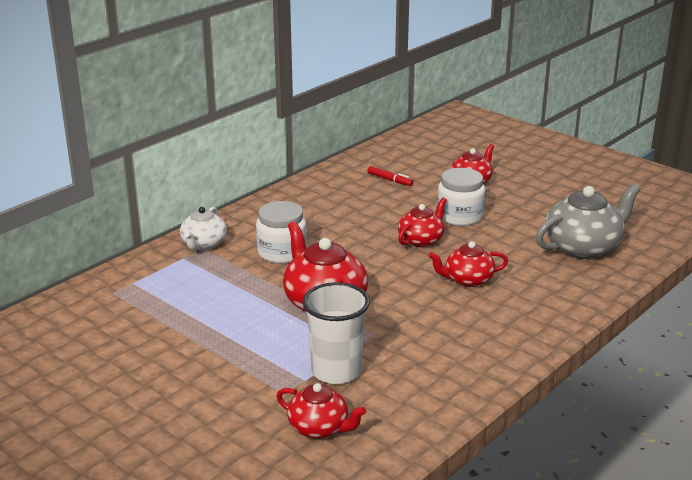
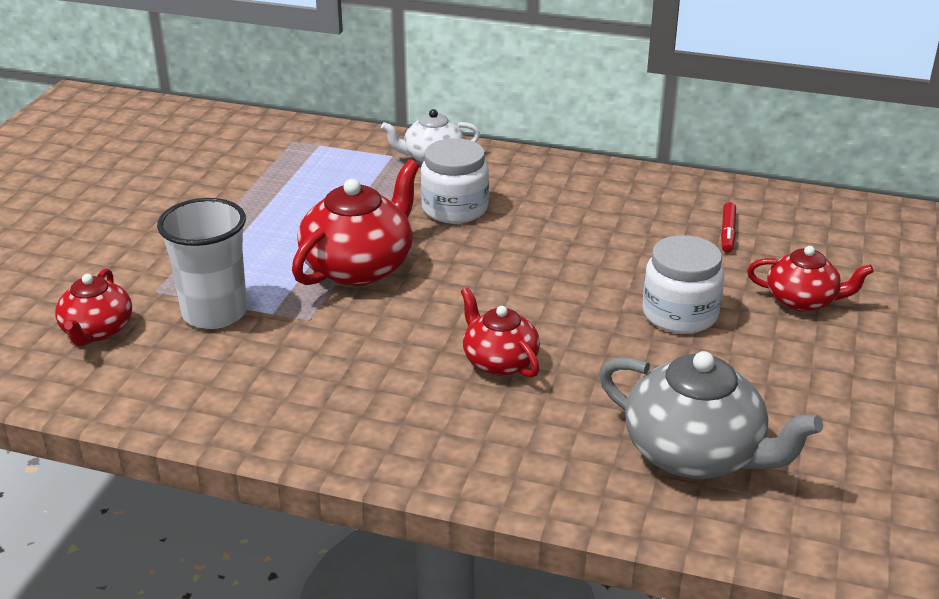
camera: 65 degrees right, 5 degrees up
red teapot [398,198,447,247] -> none

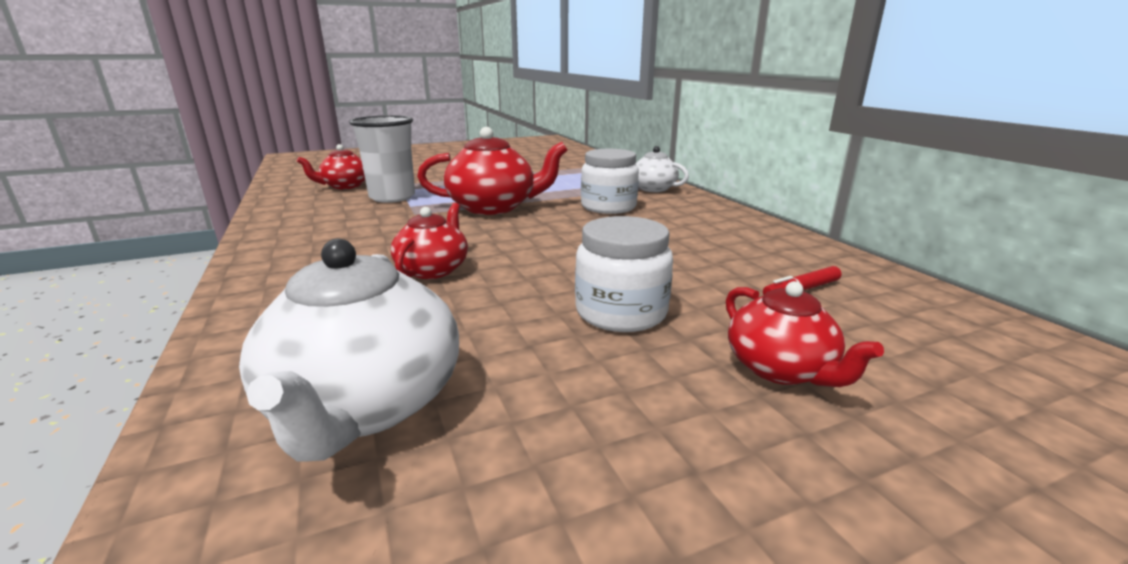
camera: 50 degrees right, 10 degrees down
grey teapot [599,351,823,479] -> white teapot [239,238,459,461]

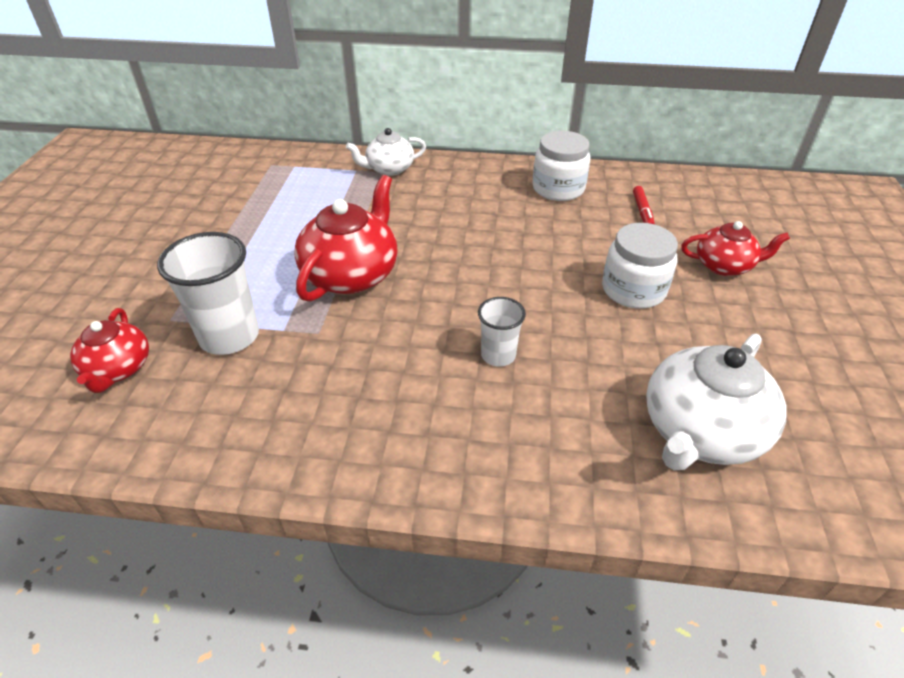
camera: 60 degrees left, 20 degrees up
white teapot [239,238,459,461] -> white teapot turned 105 degrees clockwise [646,334,786,470]
red teapot [391,203,468,279] -> white cup [478,297,526,367]
white jar [581,149,639,214] -> white jar moved to [532,131,591,201]

